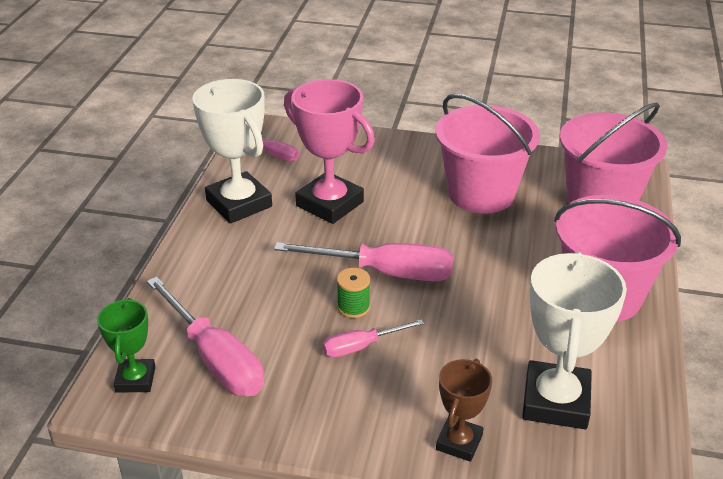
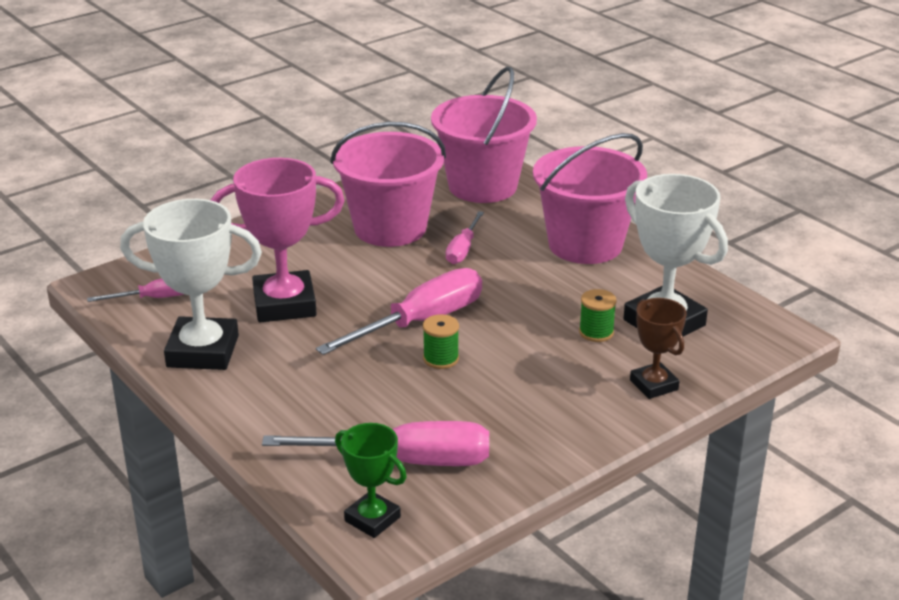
camera: 50 degrees left, 5 degrees down
pink screwdriver [323,319,424,357] -> pink screwdriver moved to [446,211,484,264]
none -> green spool [579,289,617,342]

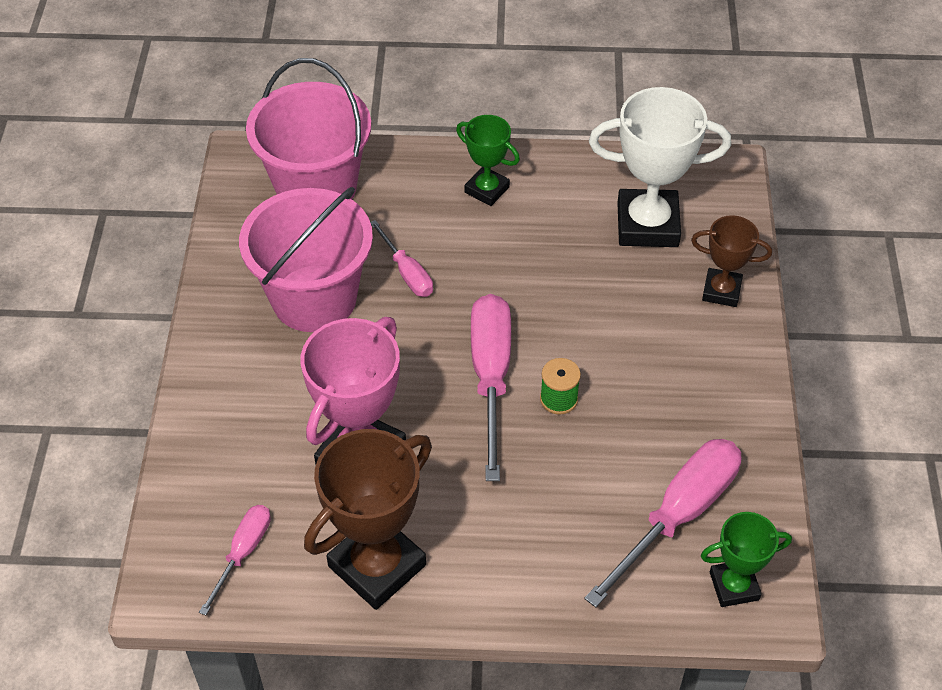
camera: 50 degrees left, 20 degrees up
white trophy [120,199,262,370] -> brown trophy [304,429,432,610]
pink bucket [533,133,647,264] -> green trophy [456,115,520,206]
green spool [579,289,617,342] -> none

